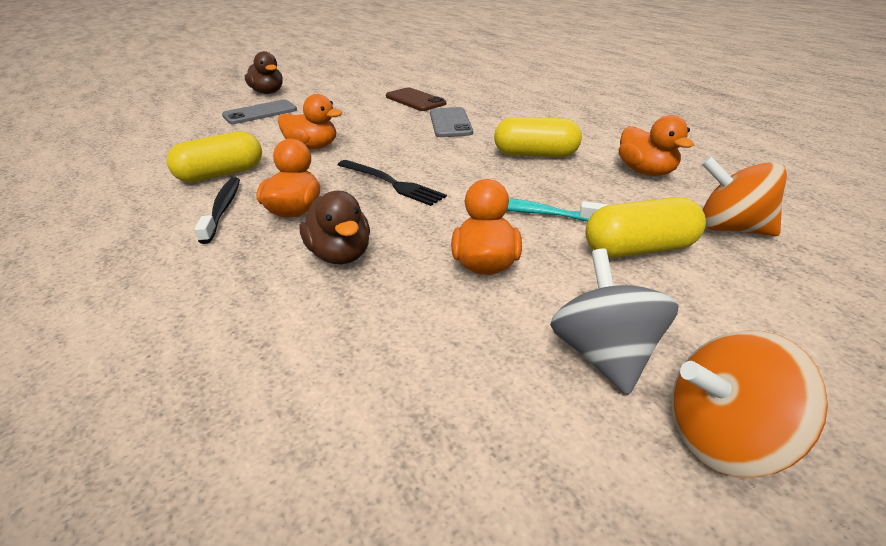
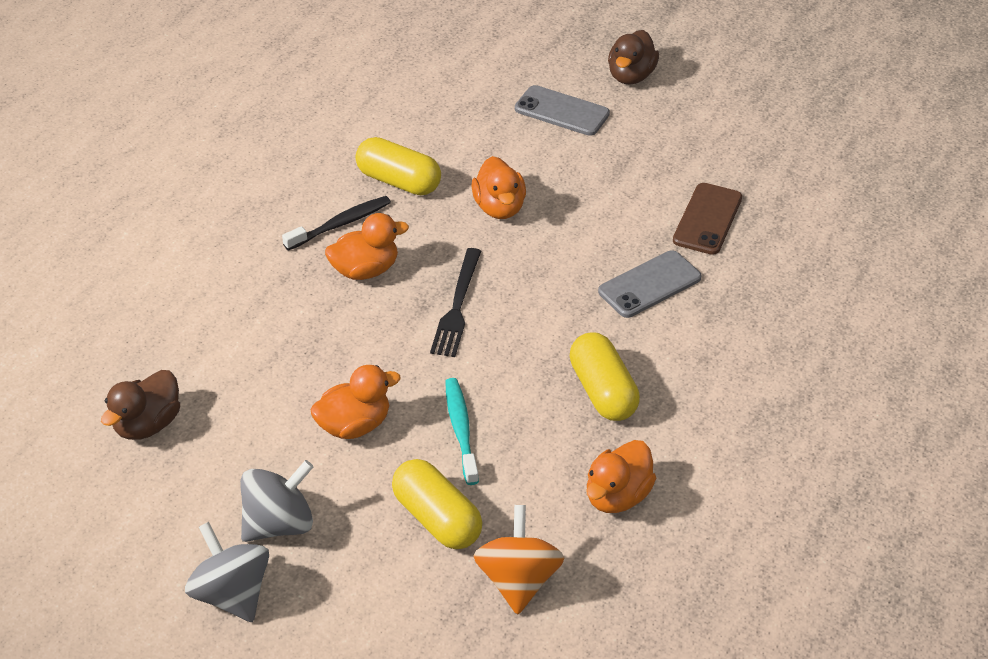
camera: 60 degrees right, 10 degrees up
brown duck [300,191,370,264] -> brown duck moved to [101,370,180,440]
orange spinning top [672,330,828,478] -> grey spinning top [185,522,269,622]

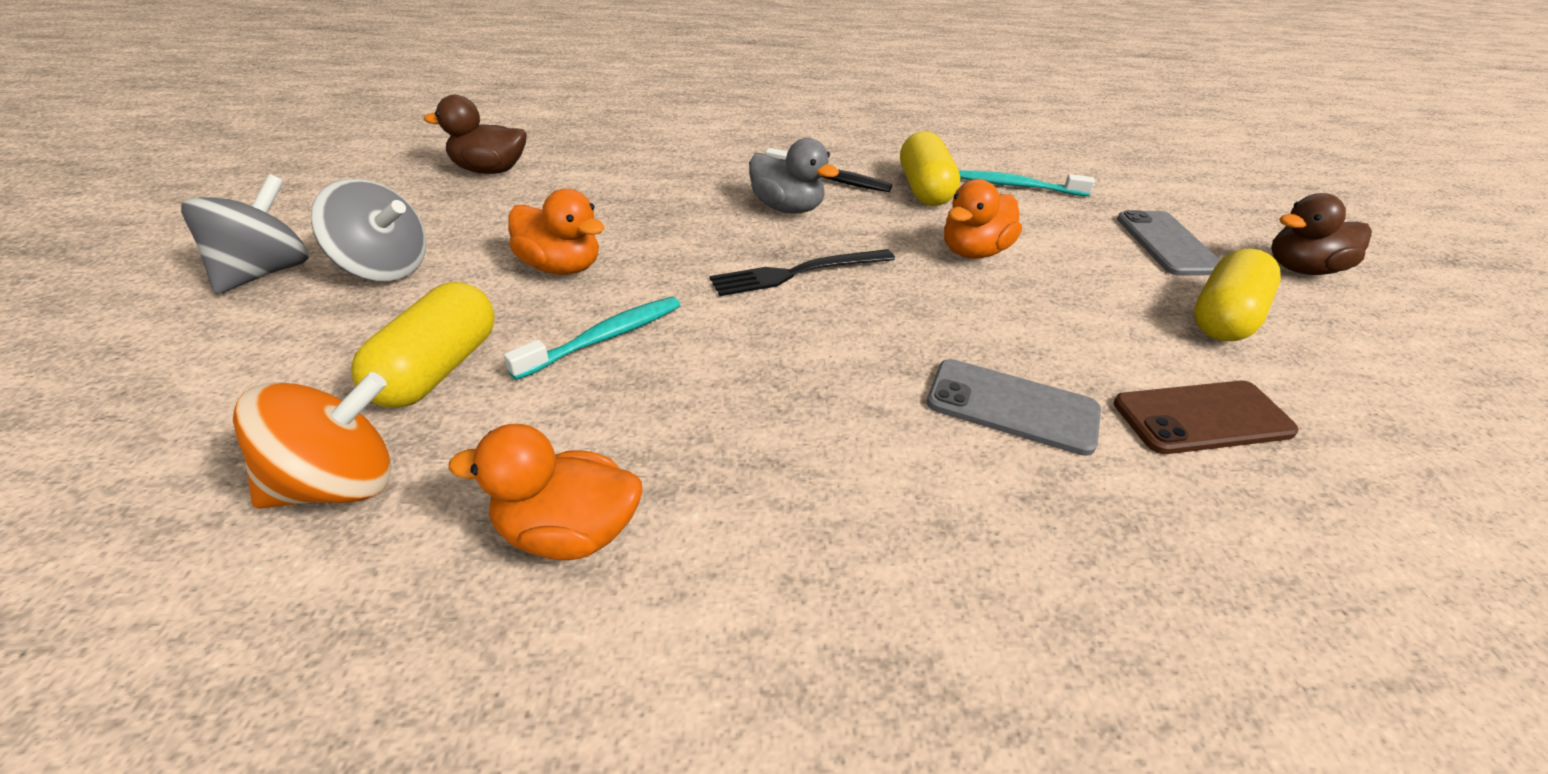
camera: 55 degrees right, 5 degrees down
orange duck [325,213,409,280] -> grey duck [749,138,839,214]
yellow capsule [570,332,640,421] -> yellow capsule moved to [1194,248,1281,341]
none -> turquoise toothbrush [959,170,1095,196]

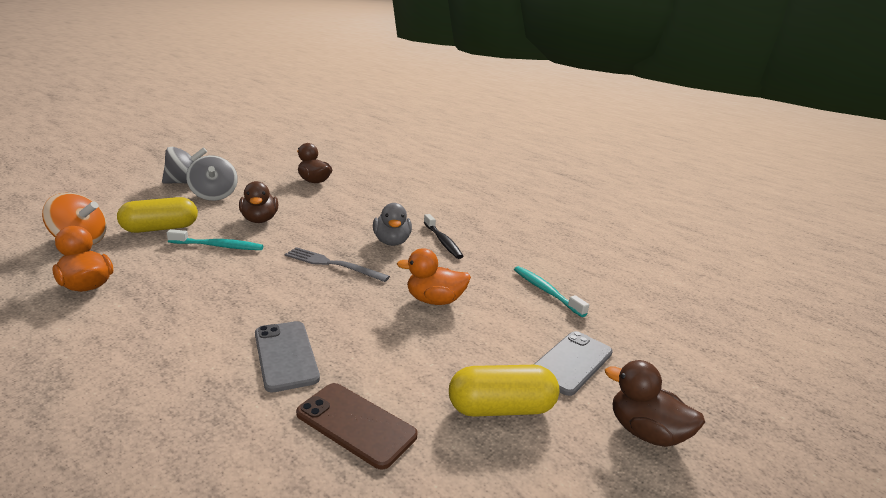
camera: 45 degrees right, 15 degrees down
orange duck [508,189,605,275] -> brown duck [239,181,278,223]
black fork [710,249,895,296] -> grey fork [285,247,390,282]
yellow capsule [900,131,960,206] -> none

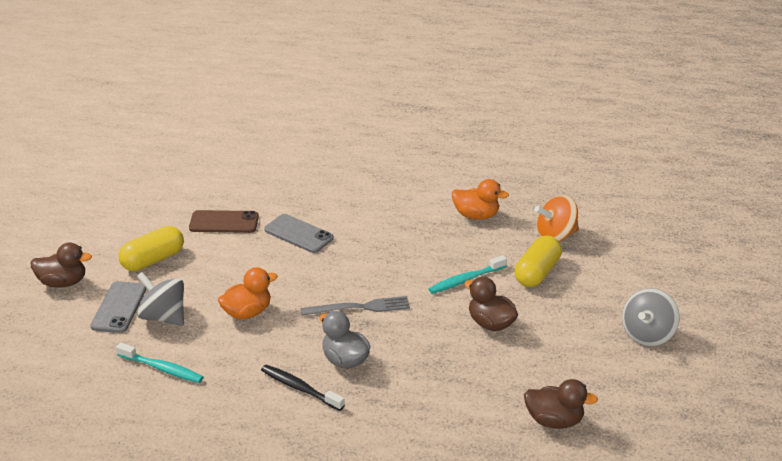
camera: 150 degrees right, 10 degrees up
grey spinning top [186,155,238,201] -> grey spinning top moved to [137,272,184,326]

